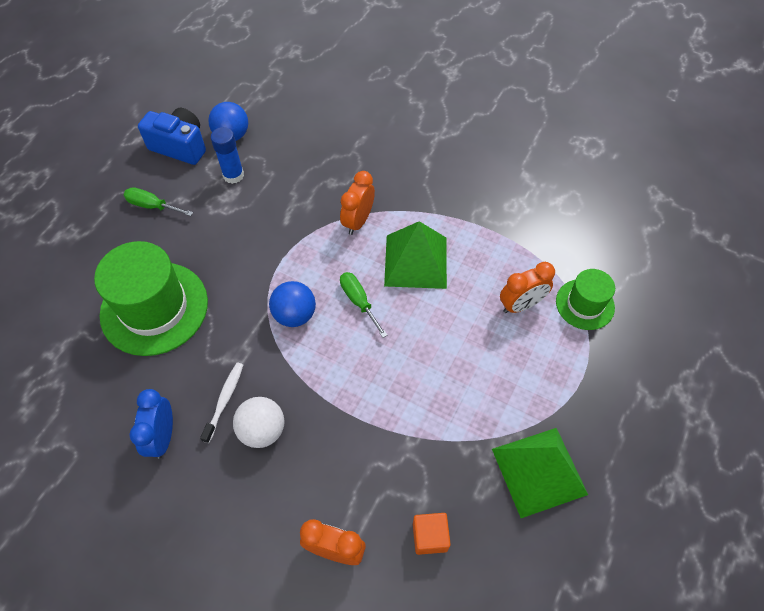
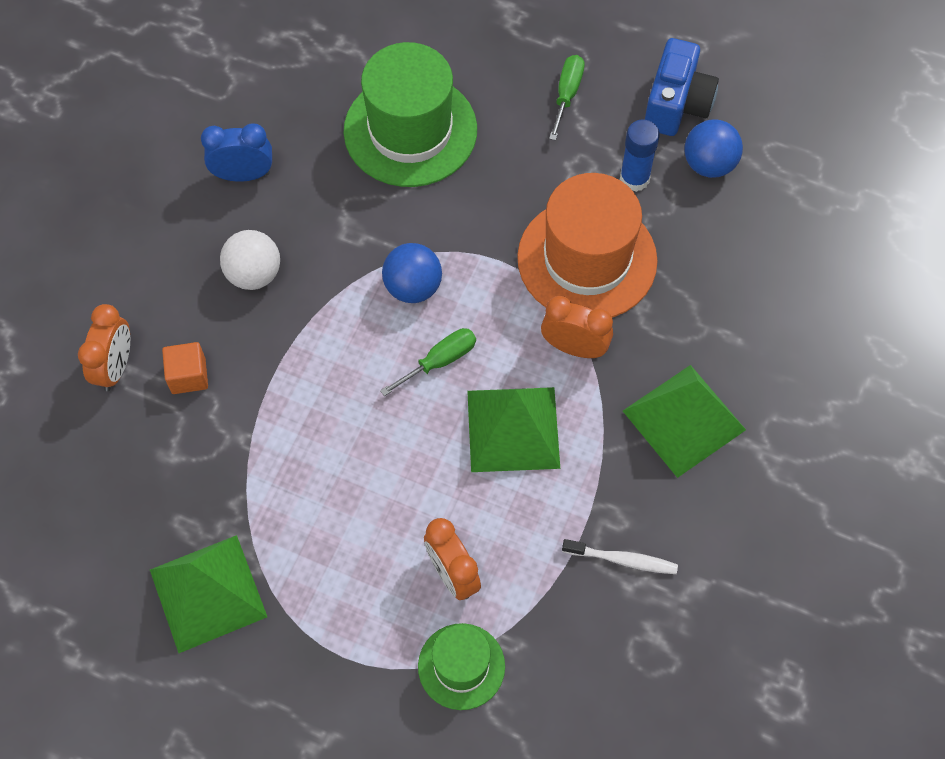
camera: 85 degrees right, 5 degrees up
white toothbrush [200,363,243,443] -> white toothbrush moved to [562,539,678,574]
orange cube [413,513,451,555] -> orange cube moved to [162,342,208,394]
none -> orange hat [517,173,658,318]
none -> green pyramid [623,365,746,478]

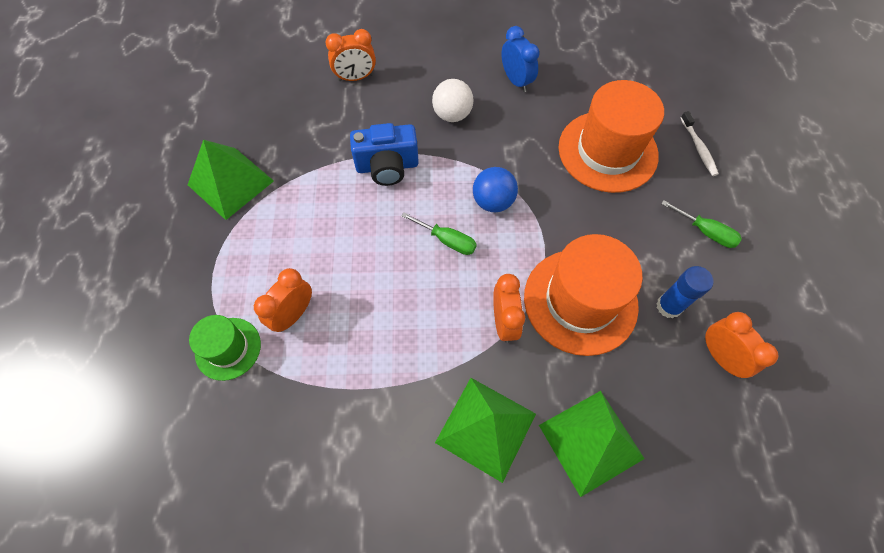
camera: 65 degrees right, 0 degrees up
orange cube [162,342,208,394] -> none
green hat [343,42,477,187] -> orange hat [558,80,664,193]
green pyramid [467,387,560,472] -> green pyramid moved to [539,391,645,497]
green screwdriver [549,55,585,140] -> green screwdriver turned 45 degrees clockwise [661,200,742,248]
white toothbrush [562,539,678,574] -> white toothbrush moved to [681,111,719,176]
blue camera [645,38,719,136] -> blue camera moved to [350,123,419,186]
blue ball [684,119,743,178] -> orange clock [705,312,779,378]

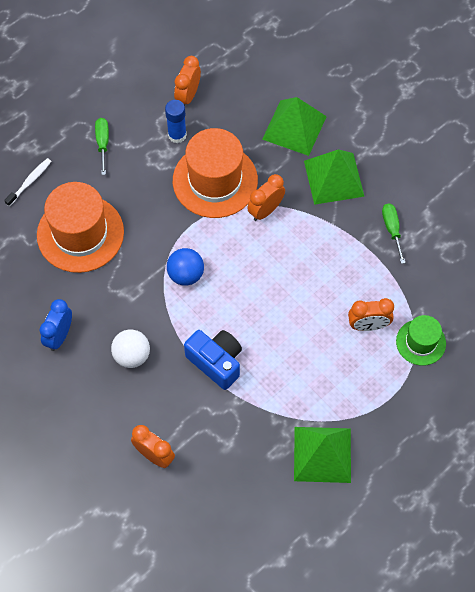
camera: 130 degrees left, 0 degrees up
green screwdriver [401,212,477,255] -> green screwdriver moved to [382,204,405,264]

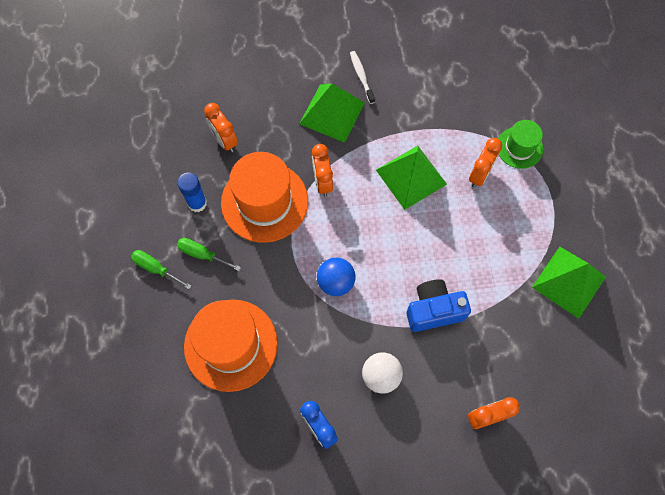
camera: 55 degrees left, 5 degrees up
white toothbrush [4,158,51,207] -> white toothbrush moved to [350,51,375,104]
orange clock [174,56,201,106] -> orange clock moved to [204,103,238,152]
green pyramid [262,97,327,156] -> green pyramid moved to [376,146,447,210]
green screwdriver [382,204,405,264] -> green screwdriver moved to [177,238,241,271]

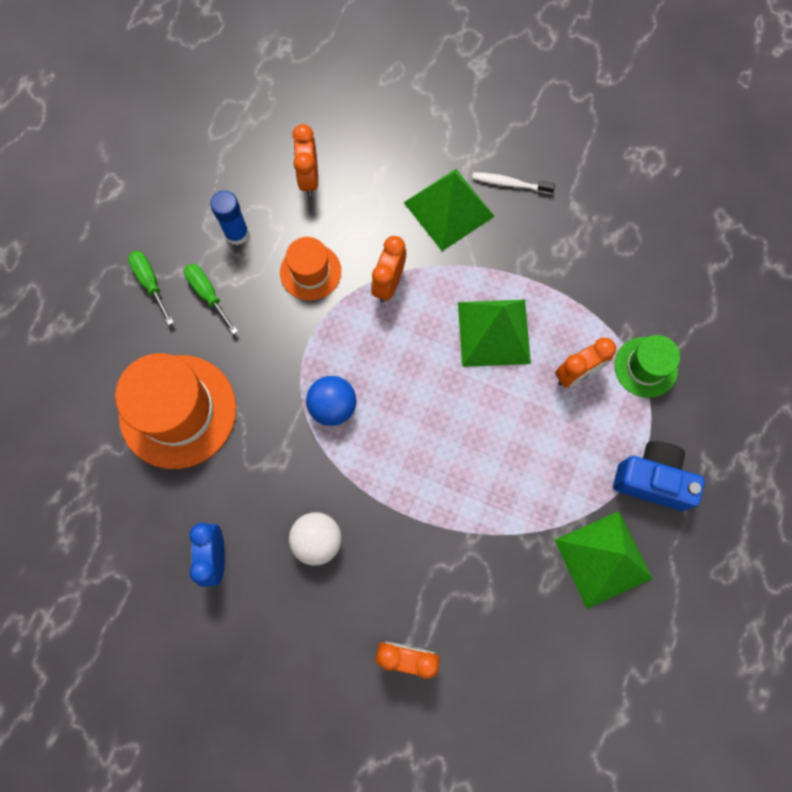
camera: 30 degrees right, 5 degrees up
orange hat [221,152,308,243] -> orange hat [280,237,341,301], size x0.55
white toothbrush [350,51,375,104] -> white toothbrush turned 90 degrees counterclockwise [472,172,555,194]
blue camera [406,279,471,332] -> blue camera moved to [613,441,705,511]

